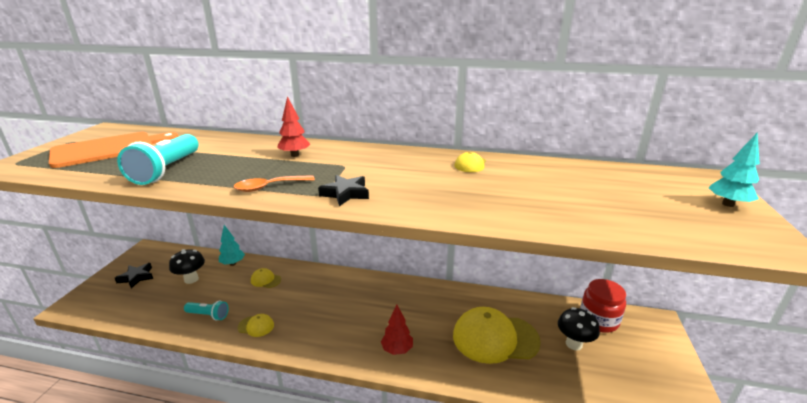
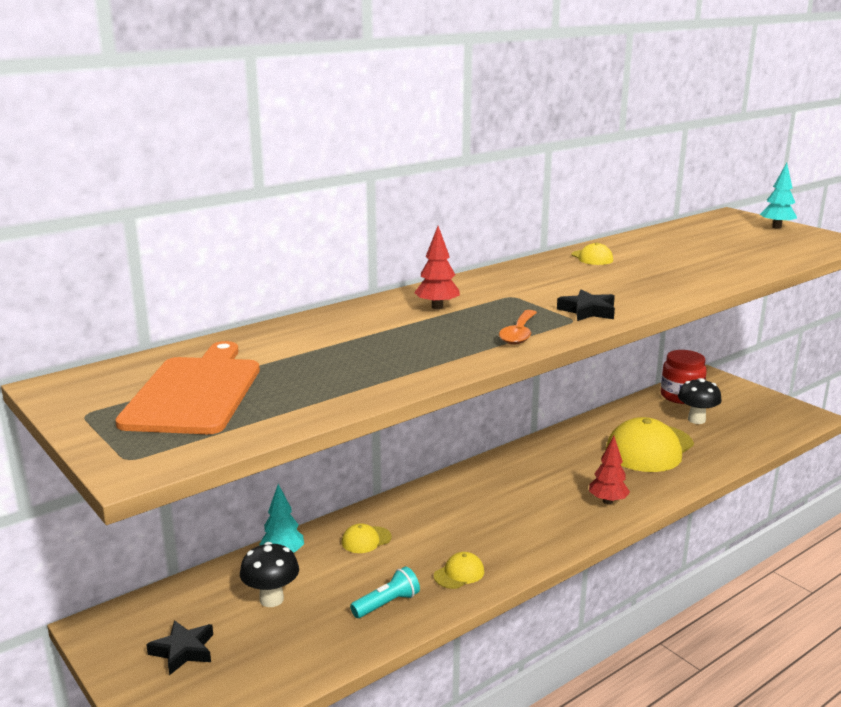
camera: 50 degrees left, 5 degrees down
turquoise flashlight [117,134,198,185] -> none

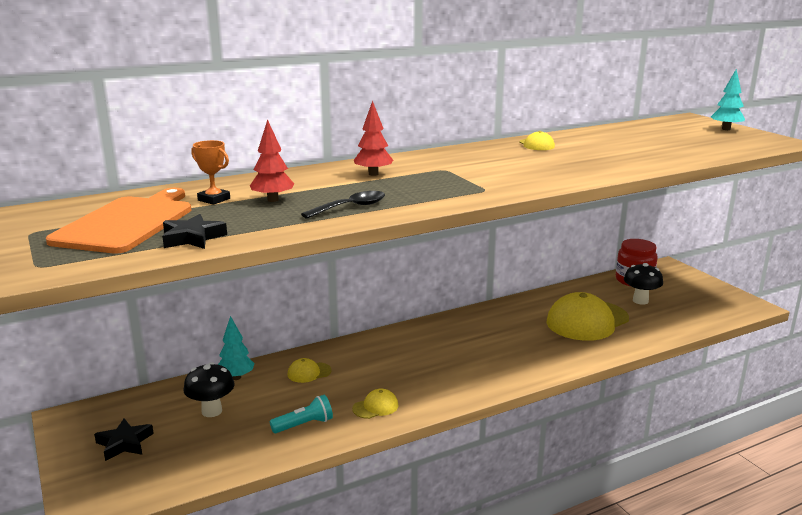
camera: 10 degrees right, 0 degrees up
orange spoon [499,310,537,345] -> none
black star [557,289,615,321] -> black star moved to [162,214,227,249]
red tree [589,436,630,504] -> red tree moved to [250,119,294,202]
none -> orange trophy [191,140,230,205]
none -> black spoon [301,191,385,219]

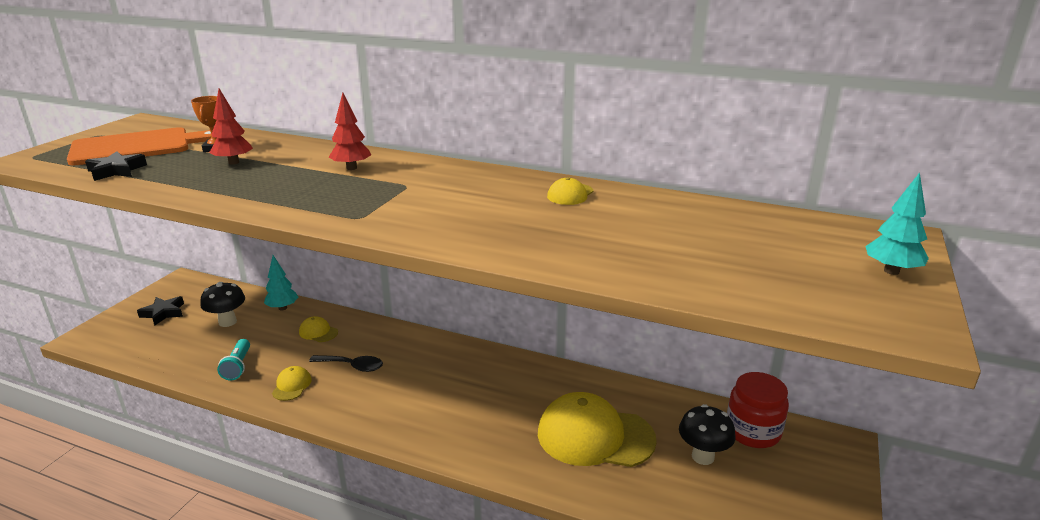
camera: 50 degrees right, 5 degrees up
turquoise flashlight [270,395,333,433] -> turquoise flashlight turned 60 degrees clockwise [217,339,250,381]
black spoon [301,191,385,219] -> black spoon moved to [309,355,383,372]
yellow cap [352,389,399,419] -> yellow cap turned 105 degrees counterclockwise [272,366,312,401]

